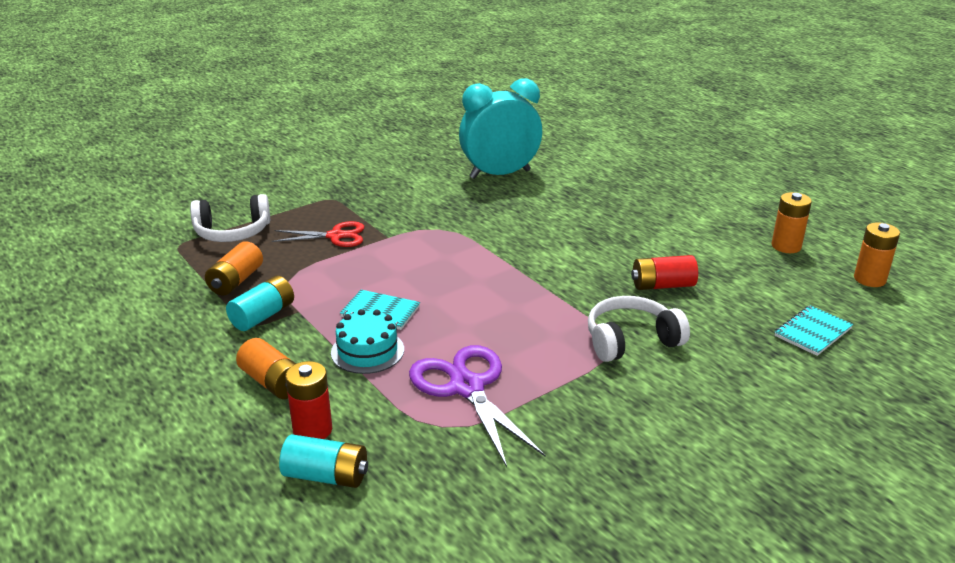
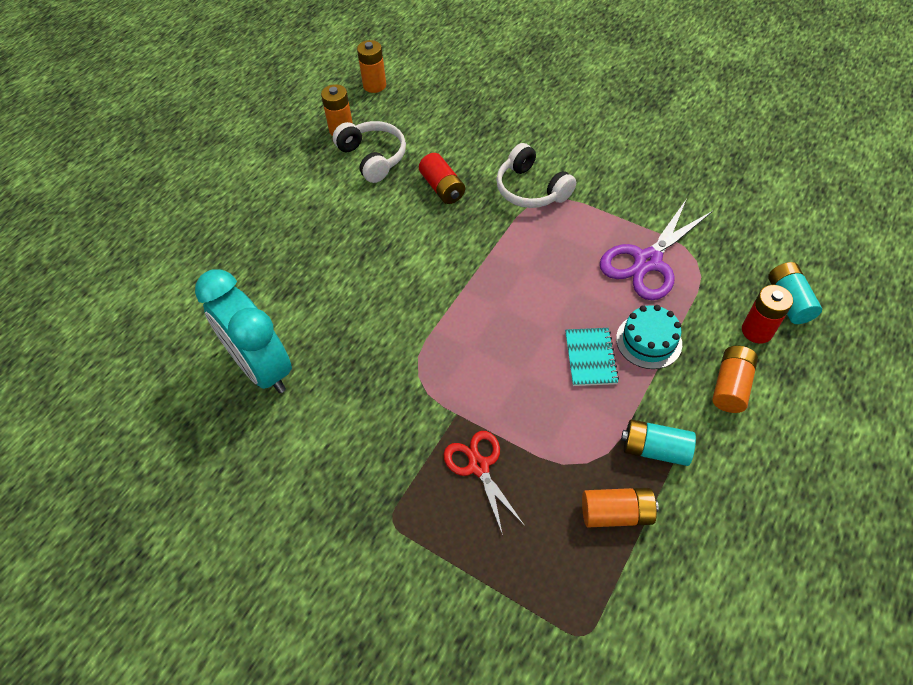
camera: 110 degrees left, 25 degrees up
white headphones [190,194,270,242] -> white headphones moved to [333,121,406,183]
turquoise notebook [774,305,853,356] -> none

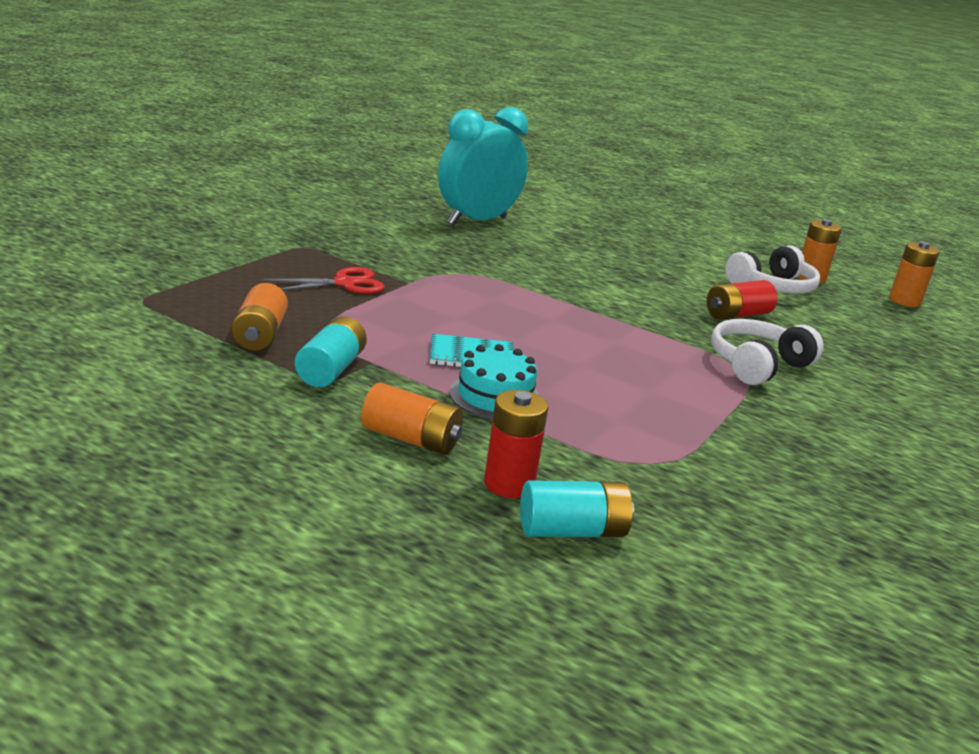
camera: 85 degrees right, 30 degrees down
purple scissors [600,200,713,300] -> none

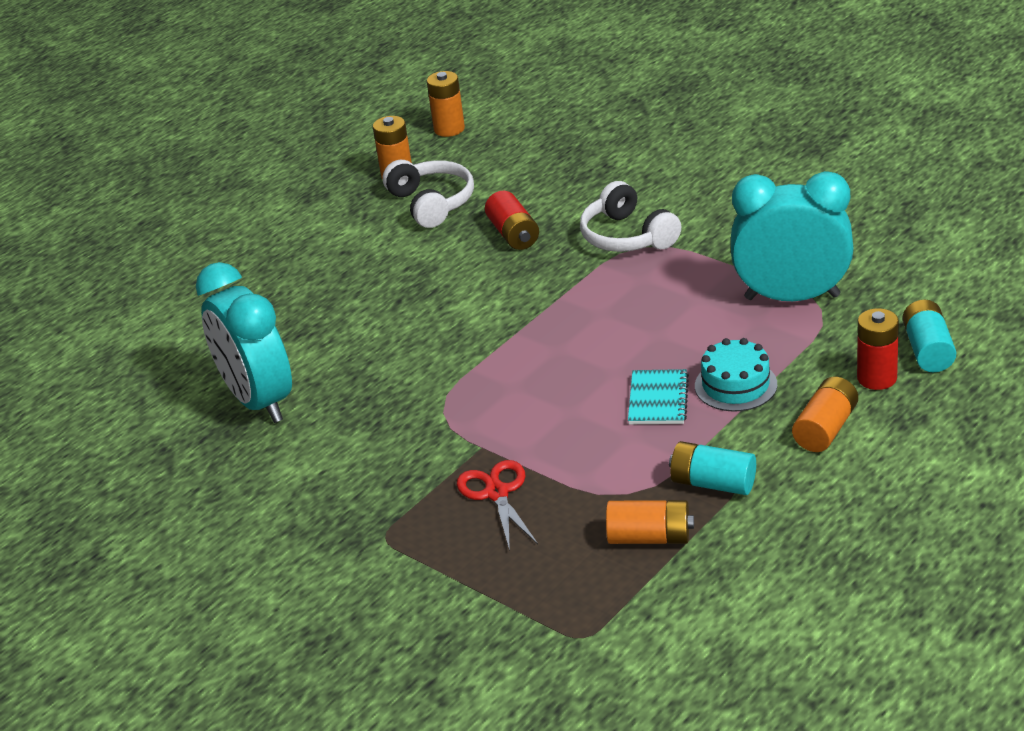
camera: 75 degrees left, 10 degrees up
none -> turquoise clock [731,171,854,301]

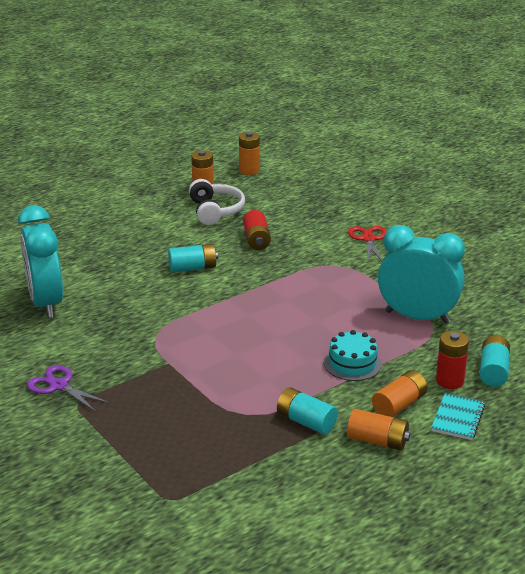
camera: 10 degrees right, 5 degrees down
red scissors [457,460,538,551] -> red scissors moved to [348,226,387,264]
white headphones [580,181,681,252] -> none
orange battery [606,500,694,544] -> orange battery moved to [347,409,410,450]
turquoise notebook [628,369,689,424] -> turquoise notebook moved to [431,393,485,440]
none -> purple scissors [27,365,110,412]
none -> turquoise battery [168,244,218,272]

